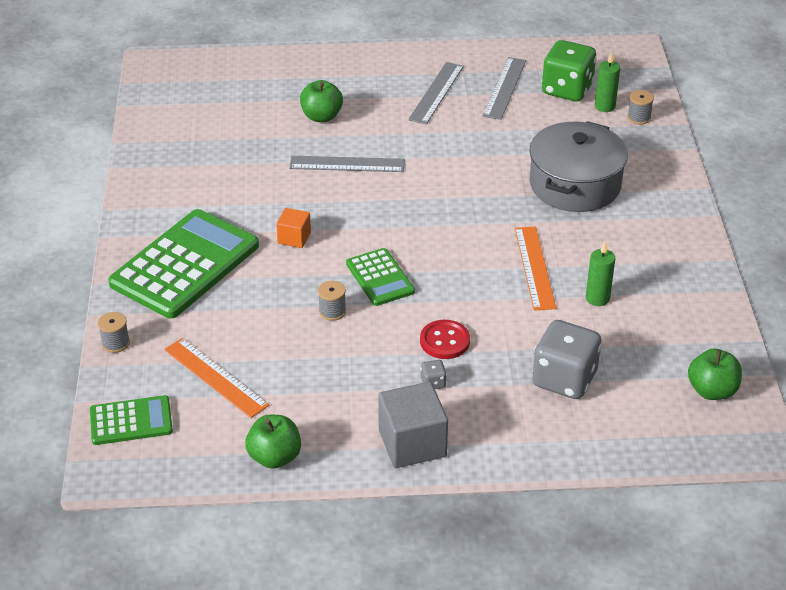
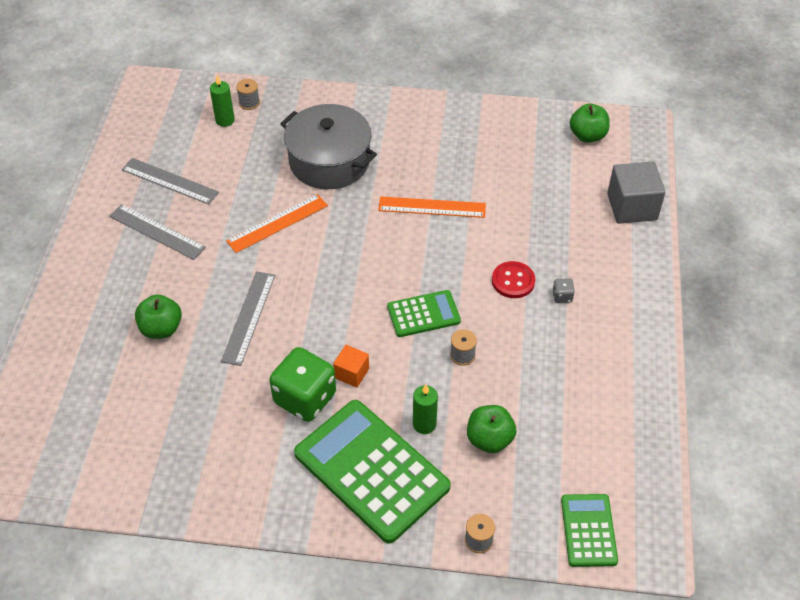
camera: 80 degrees left, 10 degrees up
orange ruler [164,338,269,418] -> orange ruler moved to [226,194,328,253]
green apple [245,415,301,469] -> green apple moved to [467,405,516,453]
grey cube [378,382,448,468] -> grey cube moved to [607,161,666,224]
grey dice [532,320,602,399] -> none
green dice [542,40,597,101] -> green dice moved to [269,347,336,422]
green candle [586,242,615,306] -> green candle moved to [413,385,438,434]

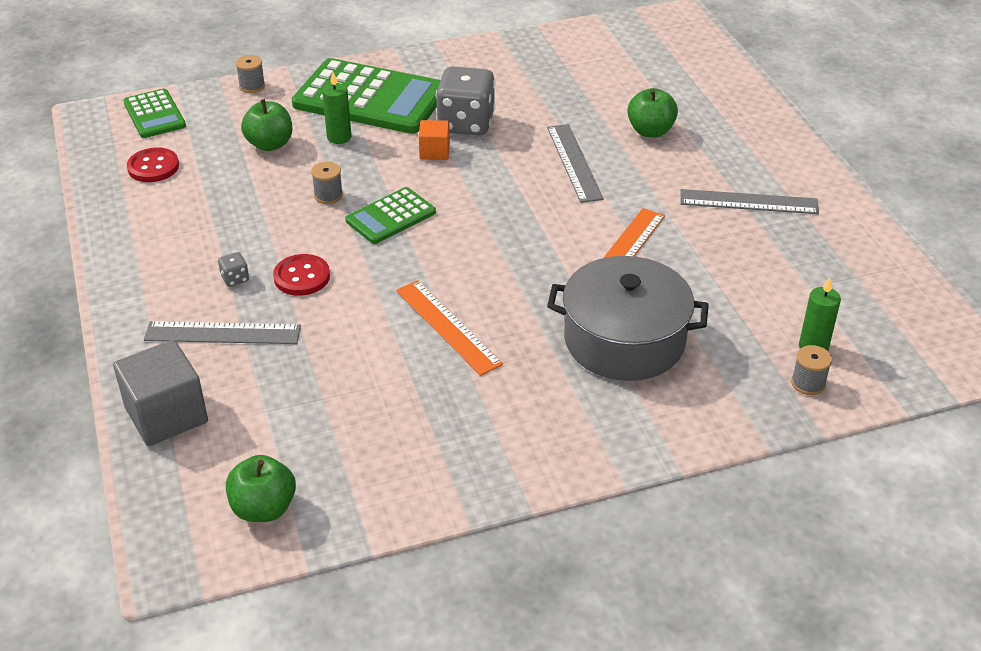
camera: 155 degrees right, 10 degrees down
grey ruler [122,158,219,204] -> grey ruler moved to [144,321,301,344]
green dice [269,347,336,422] -> grey dice [436,66,495,136]
orange ruler [378,196,486,218] -> orange ruler turned 75 degrees clockwise [396,280,503,376]
none -> red button [127,147,179,182]

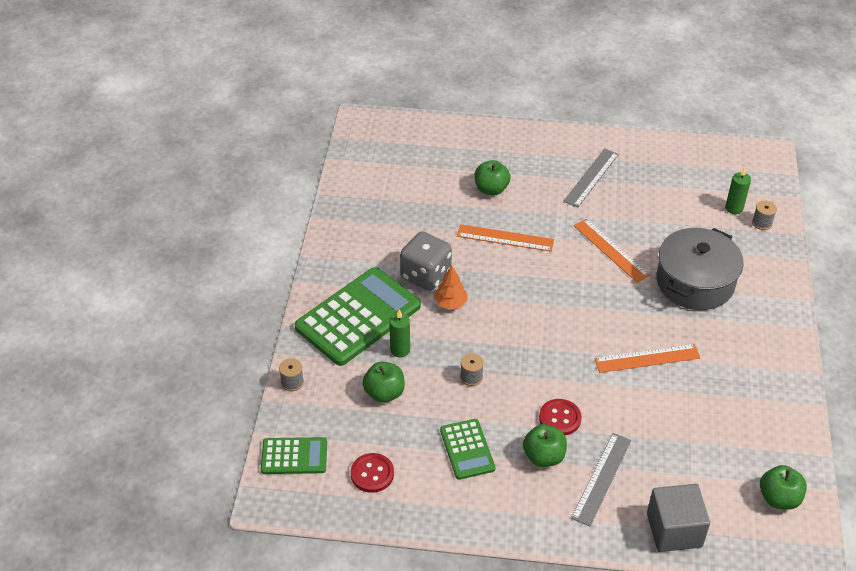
camera: 65 degrees left, 5 degrees up
grey dice [218,252,249,287] -> green apple [523,424,567,467]
green calculator [345,187,436,244] -> green calculator moved to [440,419,496,480]
orange cube [419,120,450,160] -> orange tree [434,266,468,310]
grey ruler [547,124,604,203] -> orange ruler [457,224,554,252]

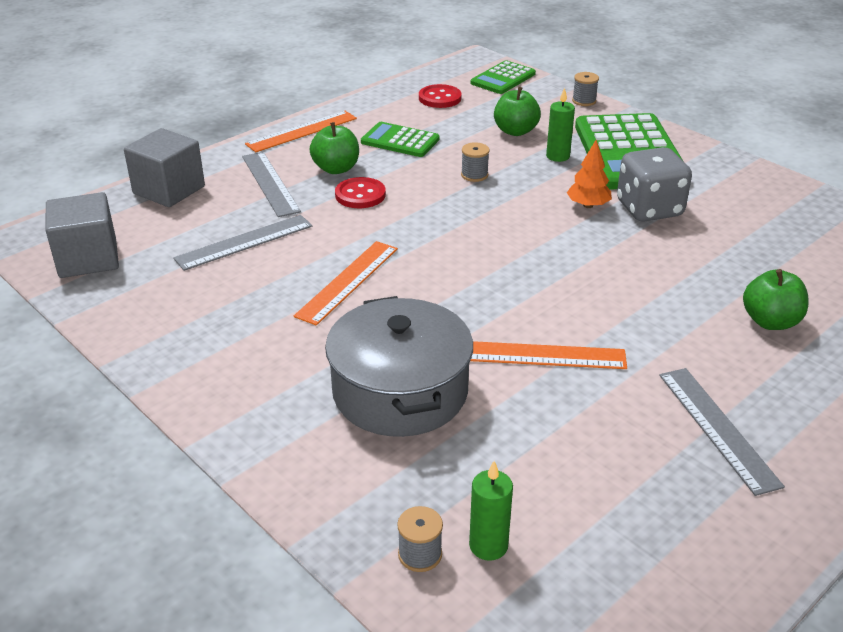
camera: 130 degrees right, 10 degrees down
orange ruler [457,224,554,252] -> orange ruler moved to [245,111,357,152]
green apple [760,465,807,510] -> grey cube [46,192,119,278]
none -> grey ruler [173,215,312,271]

